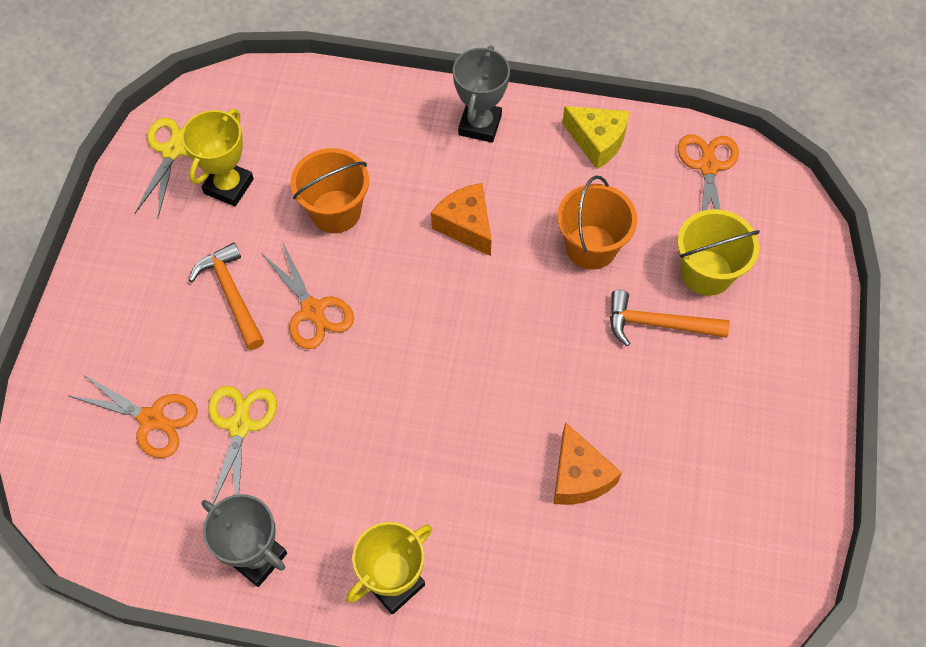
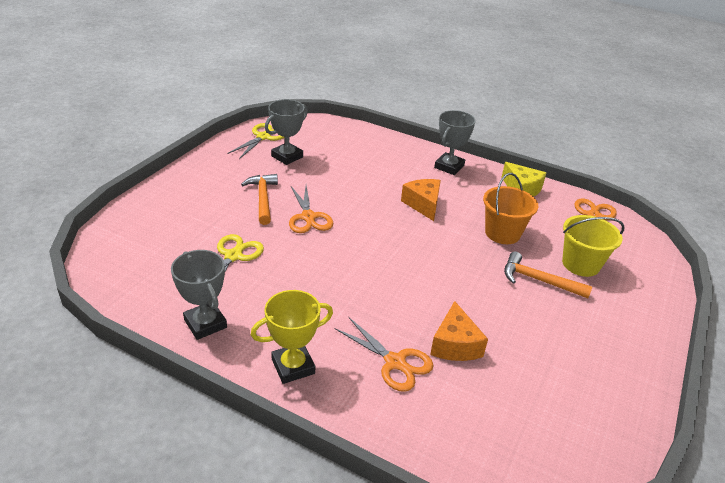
camera: 15 degrees right, 25 degrees down
orange scissors [67,373,198,458] -> orange scissors moved to [335,318,434,392]
yellow trophy [182,109,254,206] -> grey trophy [265,99,308,165]
orange bucket [290,148,369,233] -> none

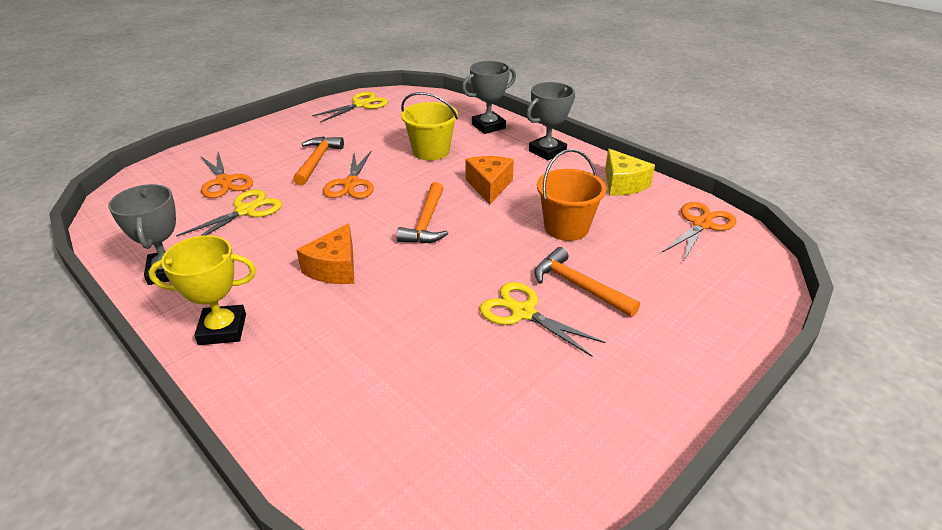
camera: 20 degrees right, 0 degrees up
grey trophy [265,99,308,165] -> grey trophy moved to [462,61,516,134]
orange scissors [335,318,434,392] -> orange scissors moved to [201,152,253,198]
orange cheese [430,301,488,361] -> orange cheese moved to [296,223,354,284]
yellow bucket [562,215,625,277] -> yellow bucket moved to [401,92,458,161]
none -> orange hammer [396,182,448,244]
none -> yellow scissors [480,282,605,357]

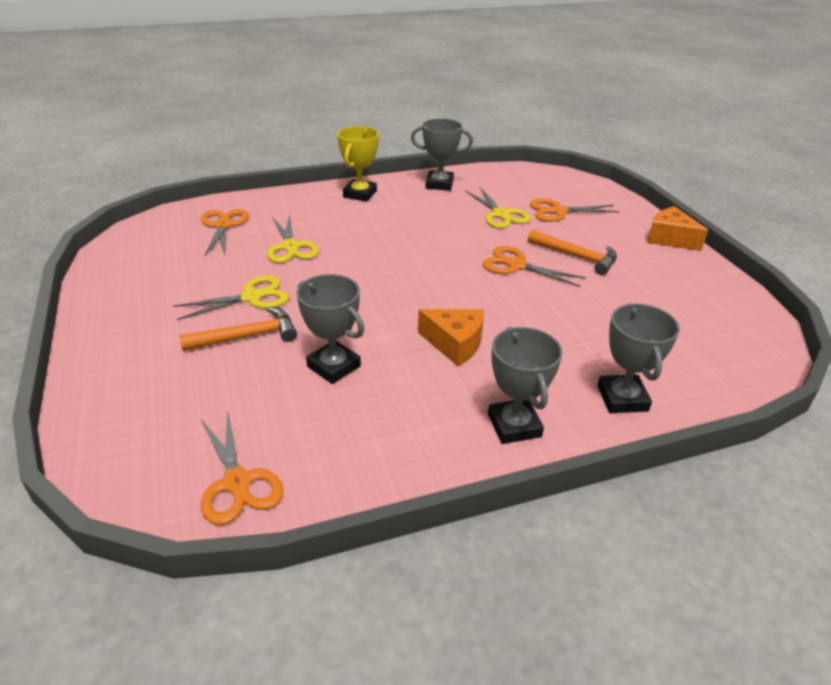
camera: 115 degrees right, 0 degrees up
orange cheese [296,223,354,284] -> orange cheese moved to [647,206,708,251]
yellow scissors [312,92,388,122] -> yellow scissors moved to [267,214,319,263]
orange hammer [396,182,448,244] -> none
yellow bucket [401,92,458,161] -> none
orange bucket [537,149,607,241] -> grey trophy [296,274,365,384]
yellow cheese [605,149,655,196] -> none
none -> orange scissors [200,209,249,256]

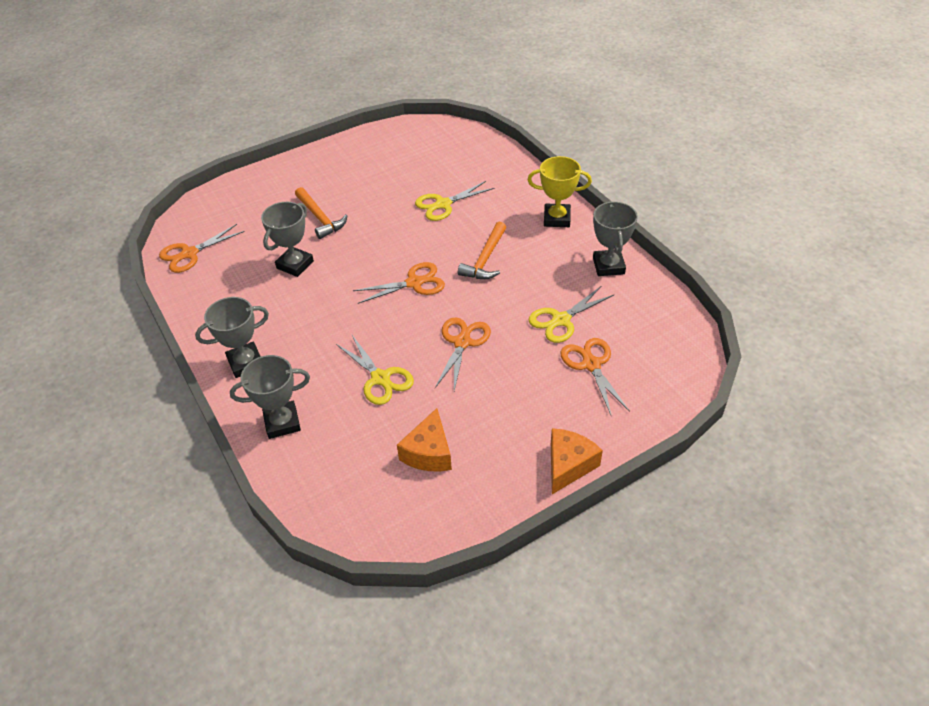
camera: 80 degrees right, 10 degrees up
yellow scissors [173,276,289,320] -> yellow scissors moved to [336,335,414,405]
orange scissors [200,209,249,256] -> orange scissors moved to [353,262,445,304]
orange cheese [418,309,484,366] -> orange cheese moved to [397,408,452,471]
orange hammer [528,230,617,275] -> orange hammer moved to [458,222,506,279]

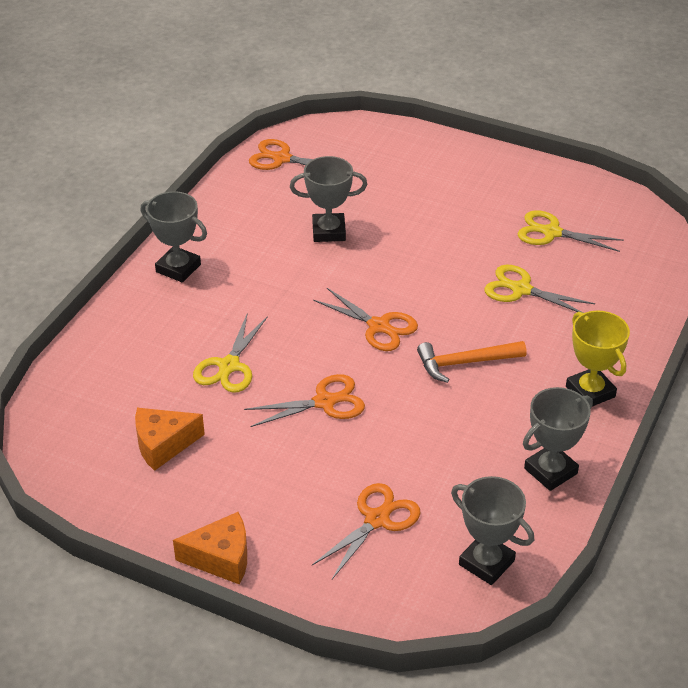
camera: 55 degrees right, 5 degrees down
grey trophy [230,355,310,439] -> grey trophy moved to [451,476,534,585]
orange hammer [295,187,347,239] -> none
yellow scissors [529,286,614,343] -> yellow scissors moved to [518,210,624,252]

